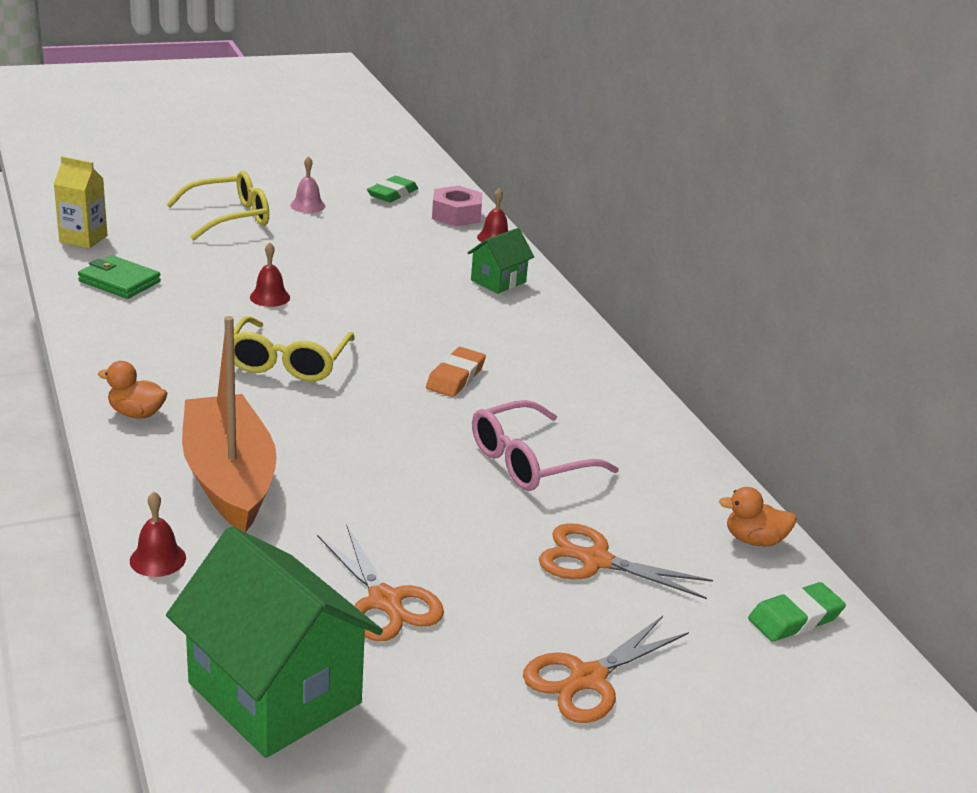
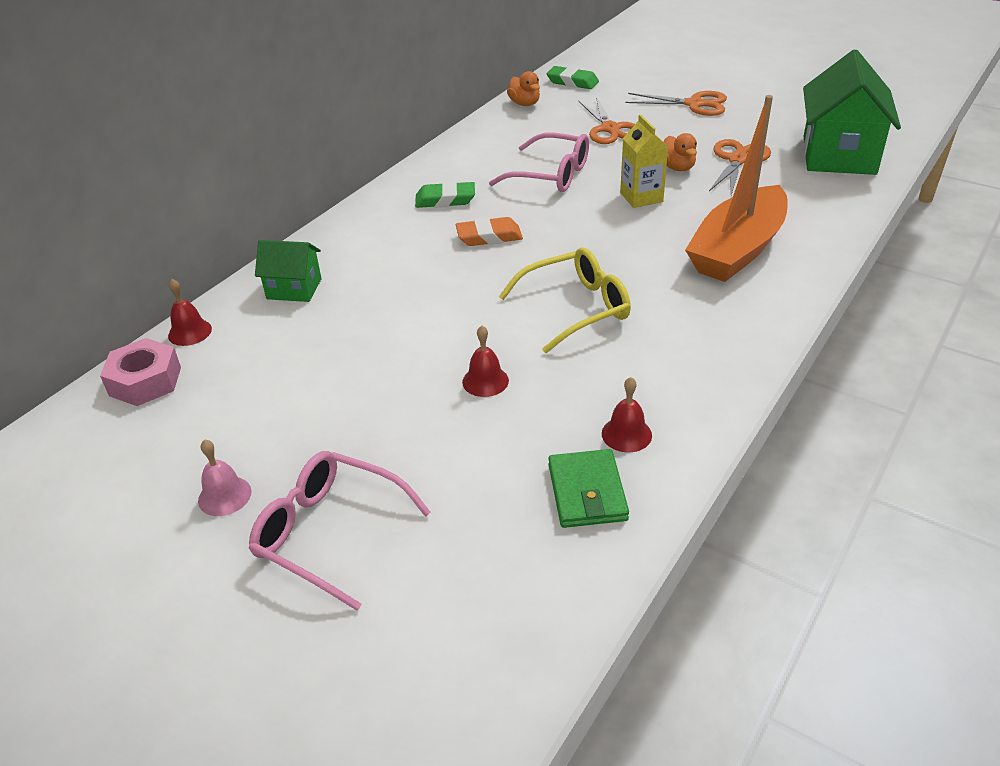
camera: 120 degrees left, 10 degrees up
yellow carton [54,156,107,249] -> yellow carton moved to [620,114,668,208]
orange duck [98,361,168,418] -> orange duck moved to [664,133,697,171]
red bell [130,492,186,577] -> red bell moved to [602,377,652,452]
yellow glasses [167,171,269,240] -> pink glasses [249,451,431,611]
green eraser [367,176,418,203] -> green eraser moved to [415,182,475,208]

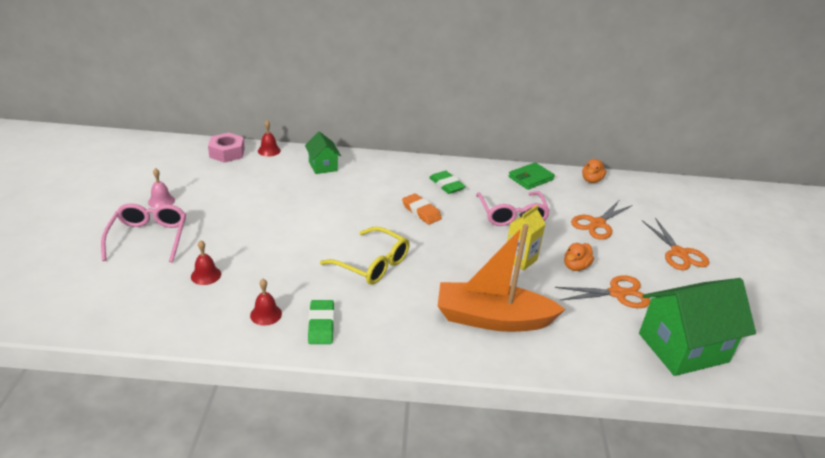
camera: 55 degrees right, 5 degrees down
red bell [462,325,509,397] -> red bell moved to [191,240,221,285]
green eraser [547,66,599,89] -> green eraser moved to [308,300,334,344]
green wallet [548,449,629,528] -> green wallet moved to [509,162,555,190]

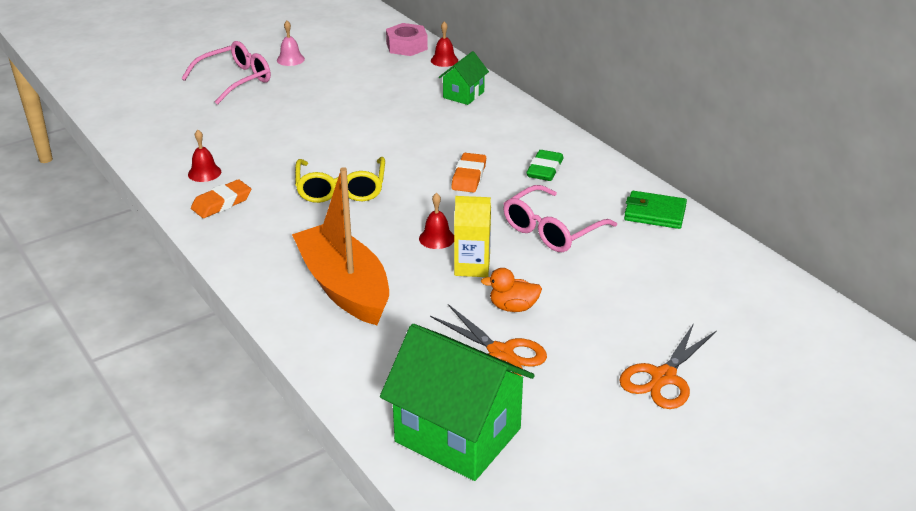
camera: 55 degrees right, 0 degrees up
red bell [191,240,221,285] -> red bell moved to [419,193,454,249]
green eraser [308,300,334,344] -> orange eraser [191,179,251,218]
orange scissors [571,201,633,240] -> none
orange duck [582,159,606,183] -> none

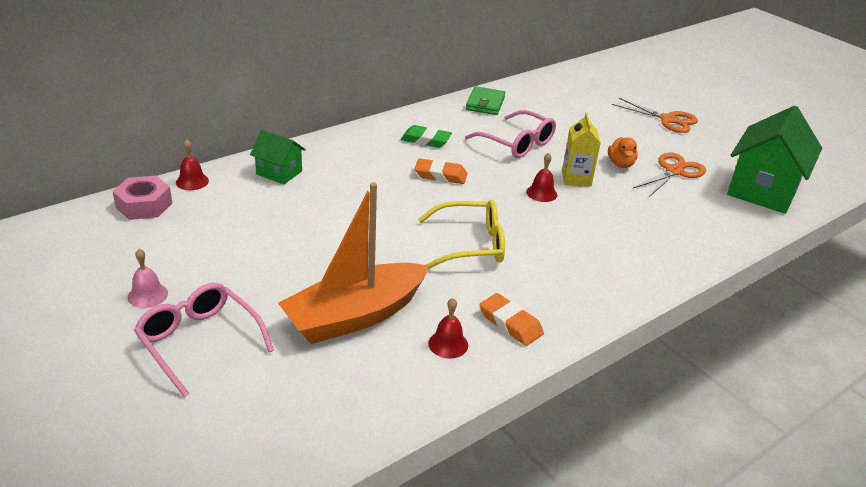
camera: 95 degrees left, 0 degrees up
orange boat [292,167,389,325] -> orange boat moved to [278,182,429,344]

